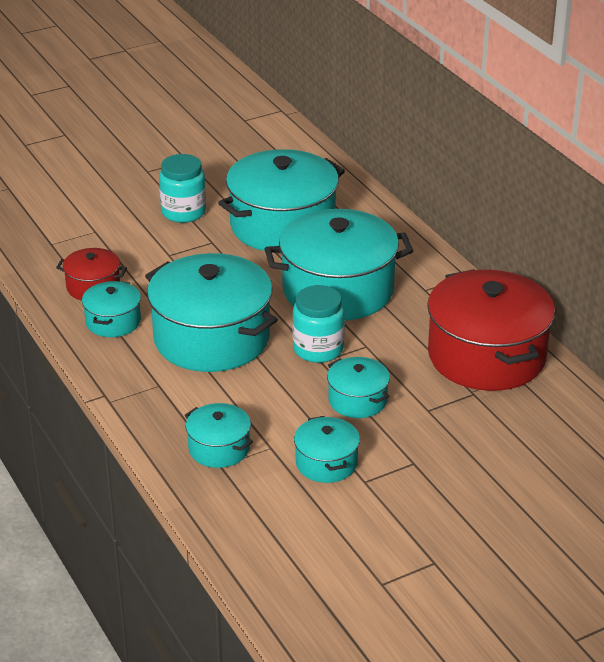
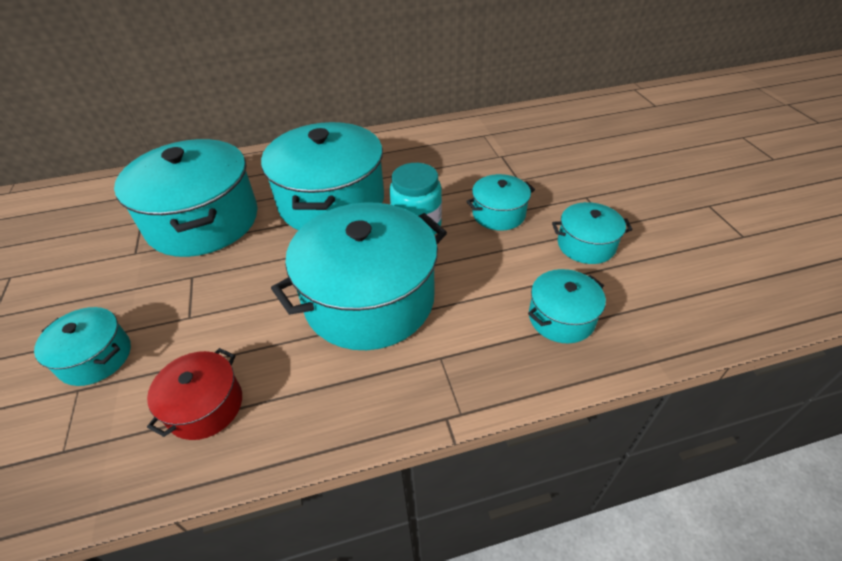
camera: 75 degrees left, 10 degrees up
turquoise pot [82,281,141,337] -> turquoise pot moved to [34,307,131,386]
turquoise jar [159,154,206,223] -> none
red pot [427,269,555,391] -> none

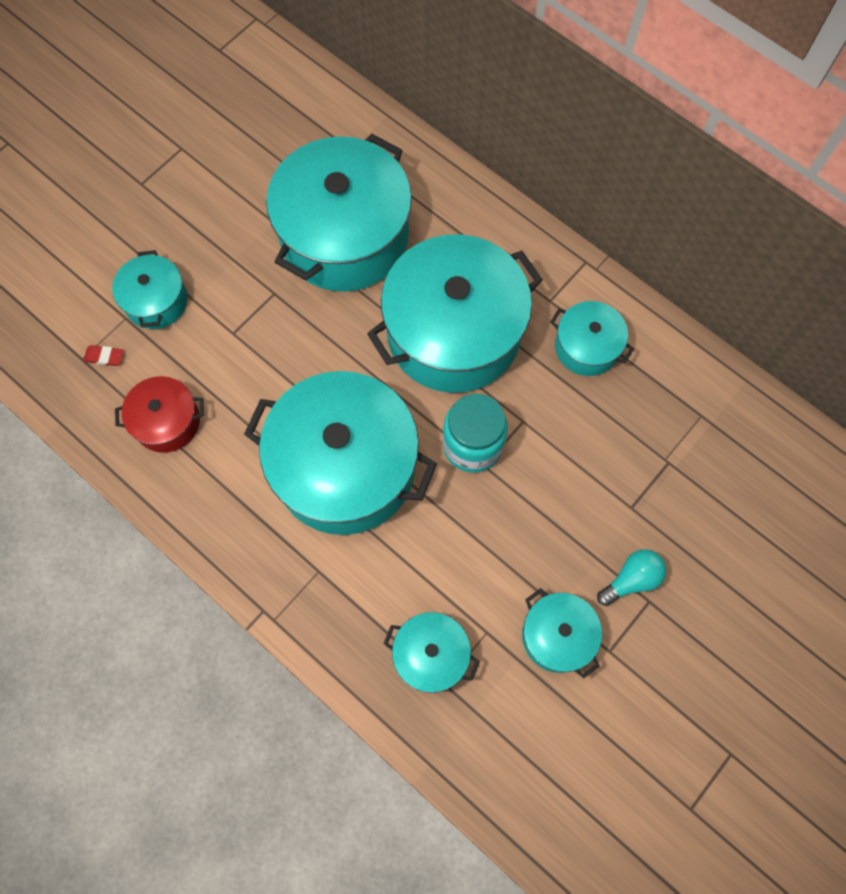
camera: 55 degrees right, 25 degrees up
turquoise pot [466,174,535,231] -> turquoise pot moved to [550,301,634,376]
none -> red eraser [84,345,124,366]
none -> turquoise light bulb [597,550,666,606]

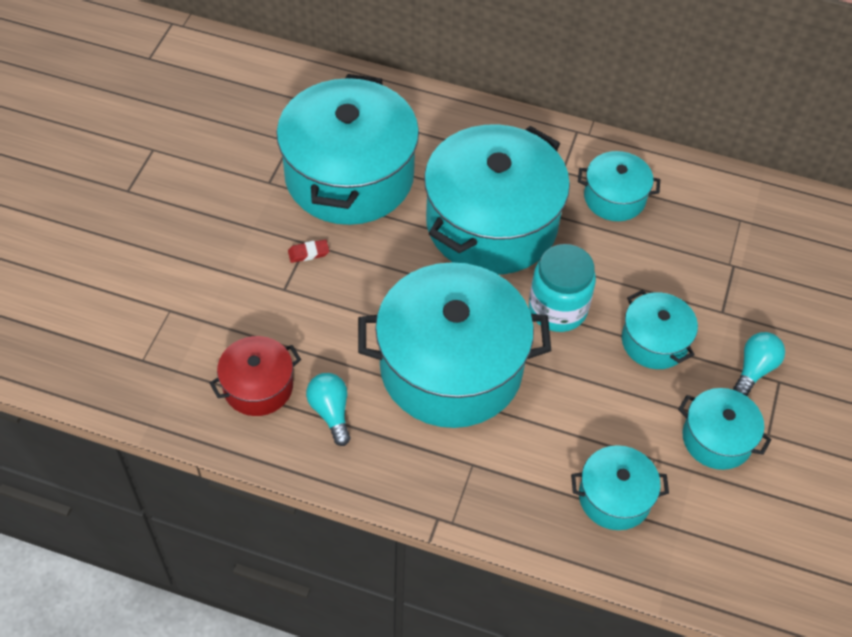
camera: 25 degrees left, 15 degrees down
red eraser [84,345,124,366] -> red eraser moved to [288,239,329,263]
turquoise pot [112,250,188,329] -> turquoise pot moved to [622,290,698,369]
none -> turquoise light bulb [306,373,350,446]

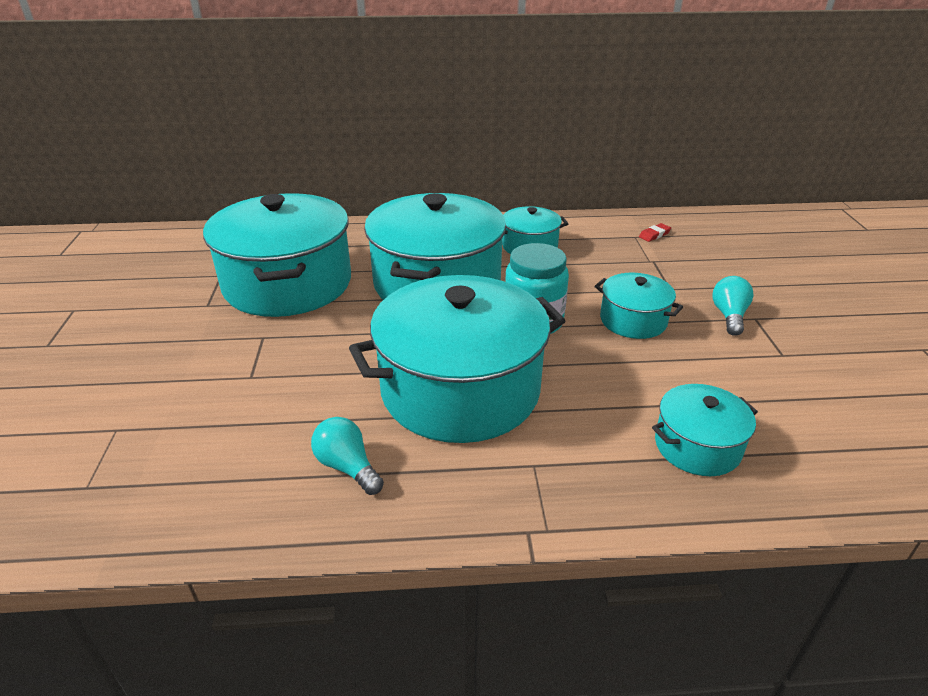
camera: 20 degrees left, 20 degrees down
red pot [210,336,301,416] -> none
red eraser [288,239,329,263] -> red eraser moved to [639,223,671,242]
turquoise pot [678,388,772,470] -> none

